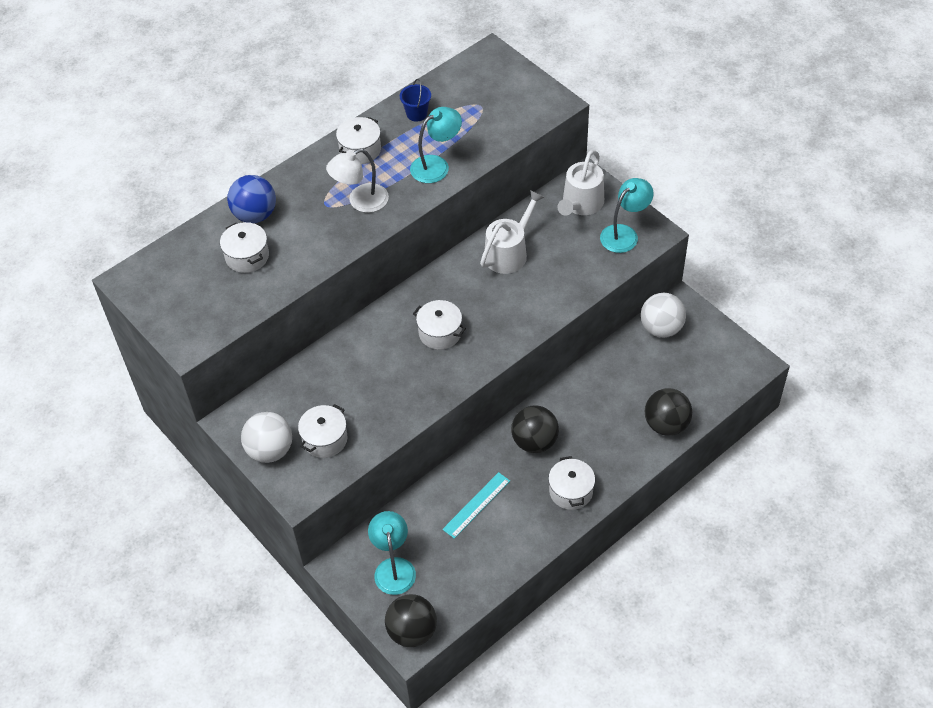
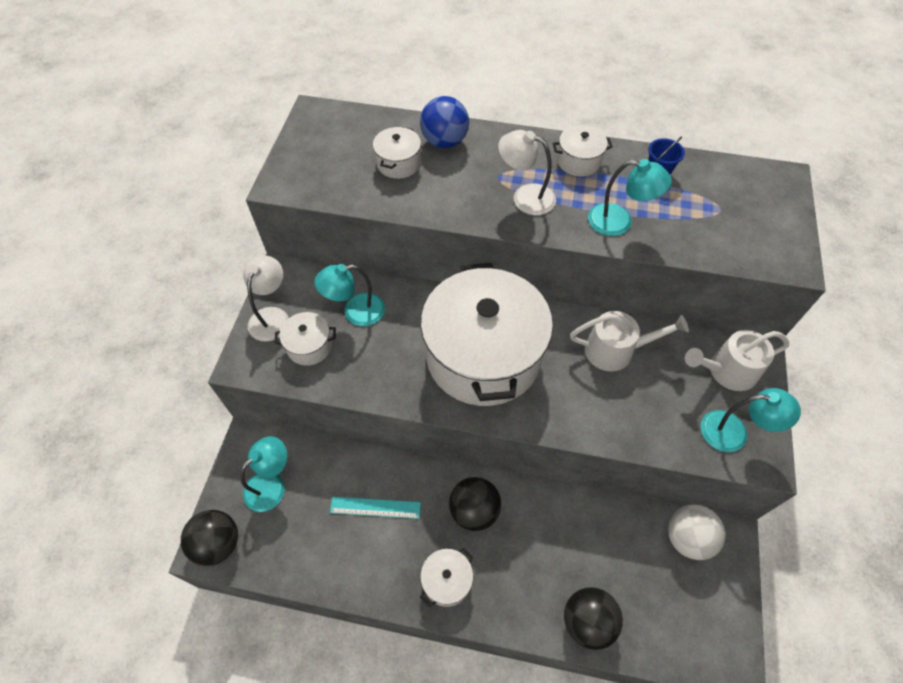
camera: 50 degrees right, 5 degrees up
white ball [241,412,292,463] -> white lamp [243,255,289,342]
white pot [413,300,466,350] -> white pot [421,263,553,406], size x2.48
none -> turquoise lamp [314,264,385,326]

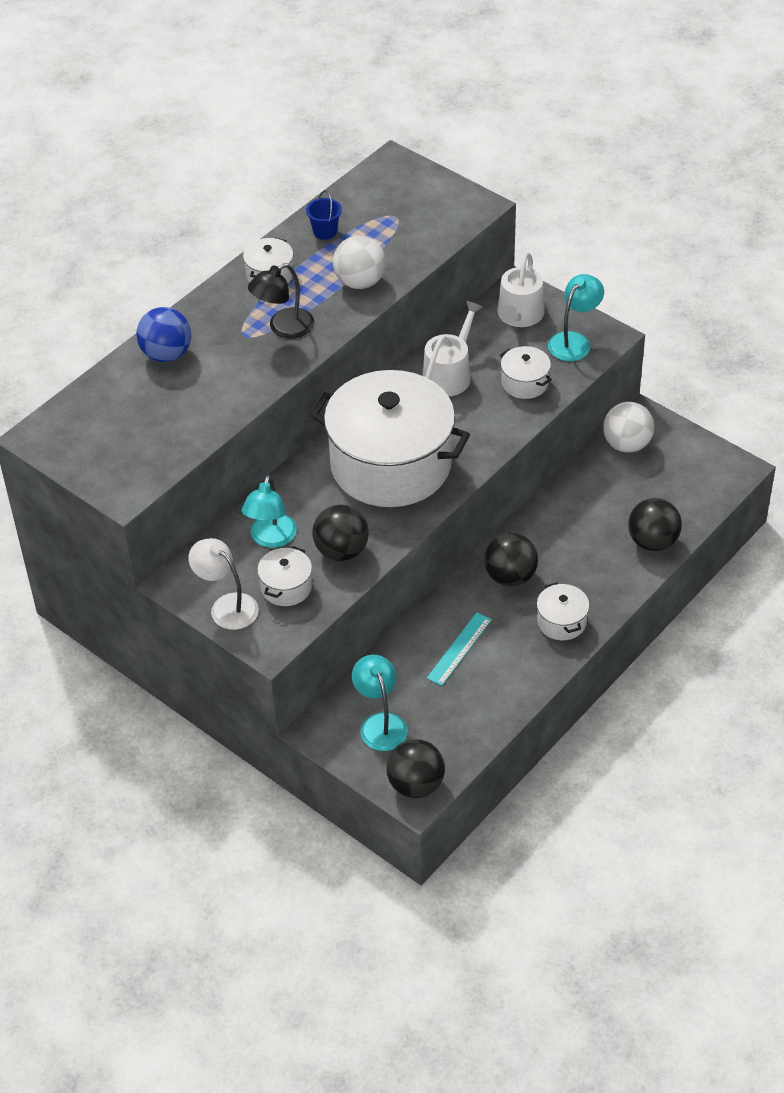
camera: 60 degrees left, 10 degrees down
white pot [373,127,421,179] -> white pot moved to [500,346,552,399]
white lamp [498,130,556,215] -> black lamp [248,263,314,339]
turquoise lamp [588,159,672,236] -> white ball [333,236,386,289]
none -> black ball [312,505,369,561]

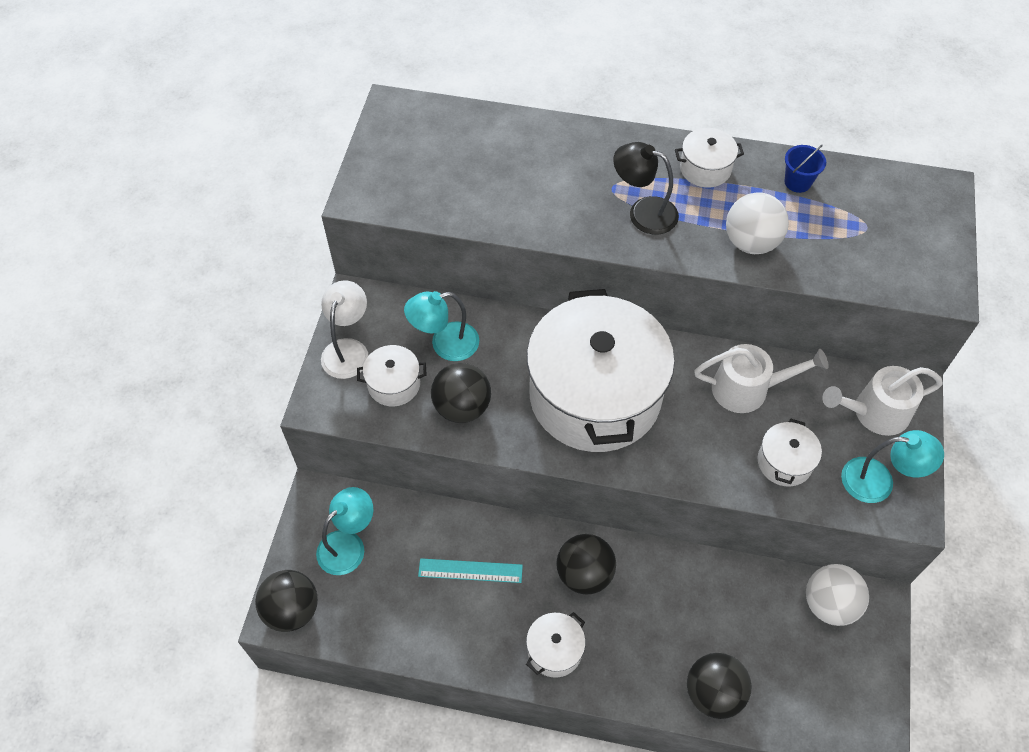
camera: 60 degrees right, 10 degrees up
blue ball [136,307,192,362] -> none

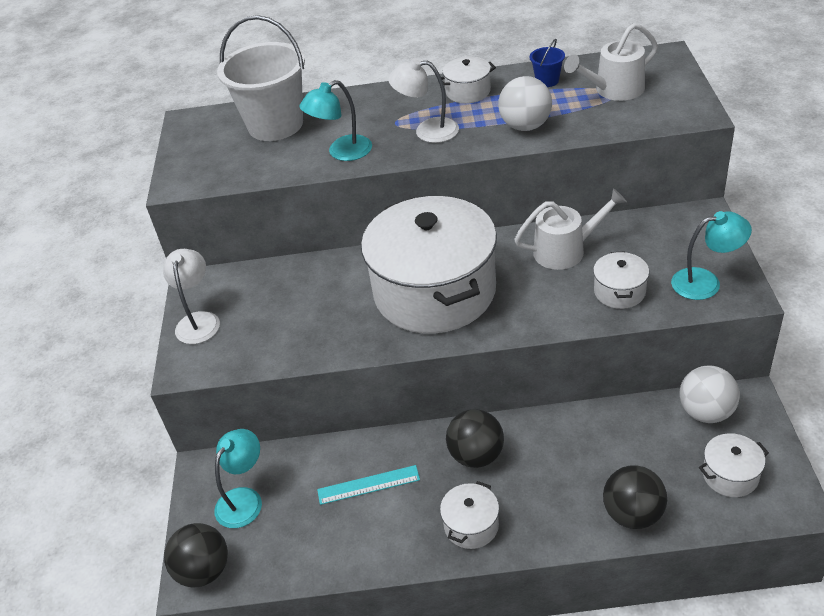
camera: 10 degrees left, 15 degrees down
white pot [357,345,427,406] -> white pot moved to [699,433,769,497]
turquoise lamp [404,291,479,361] -> turquoise lamp moved to [299,80,372,161]
black ball [431,363,491,423] -> none
black lamp [613,142,679,235] -> white lamp [388,58,459,143]
white watering can [822,366,943,436] -> white watering can moved to [564,23,658,101]
none -> white bucket [217,15,305,141]

